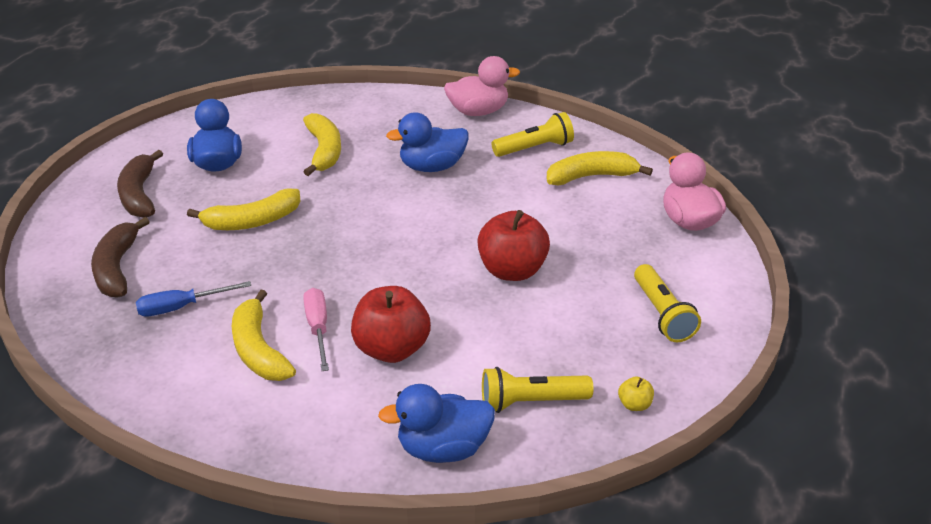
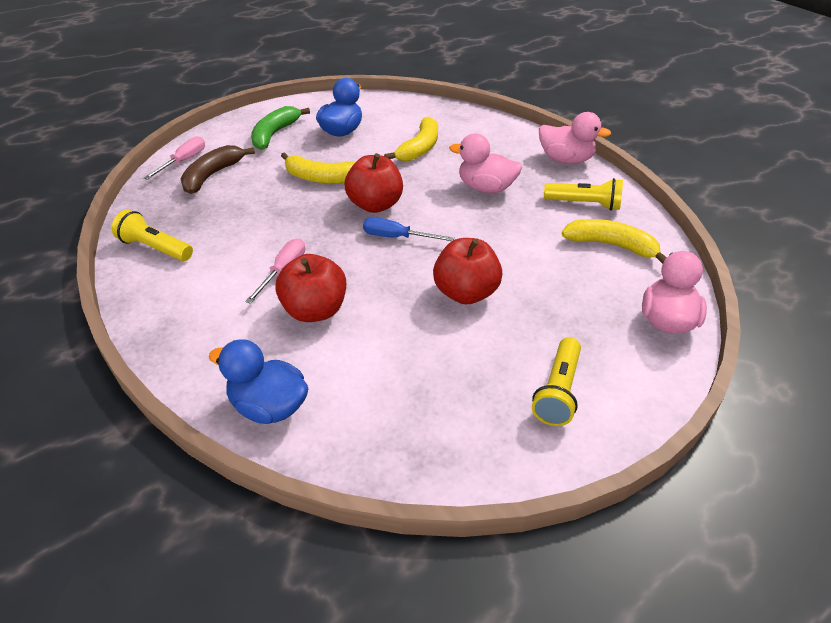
camera: 35 degrees right, 5 degrees up
brown banana [117,150,163,218] -> green banana [251,106,310,150]
blue screwdriver [136,281,251,317] -> blue screwdriver moved to [363,217,454,241]
yellow banana [231,290,296,381] -> none
blue duck [386,112,469,172] -> pink duck [449,133,522,193]
yellow flashlight [482,367,594,413] -> yellow flashlight moved to [112,209,193,261]
yellow apple [618,377,654,411] -> none
none -> pink screwdriver [144,136,205,180]
none -> red apple [344,153,403,213]

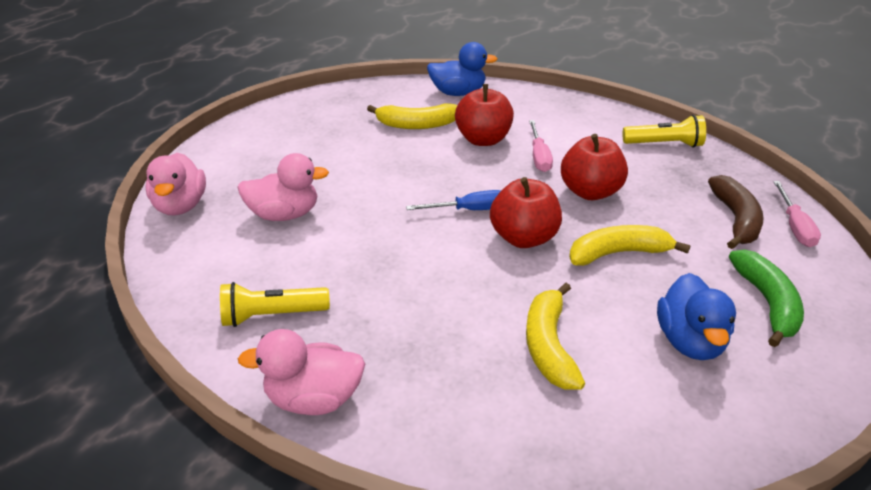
camera: 155 degrees right, 5 degrees down
red apple [433,238,502,304] -> red apple moved to [561,134,628,200]
pink duck [449,133,522,193] -> pink duck moved to [237,153,329,221]
yellow flashlight [532,337,581,426] -> none
yellow banana [562,219,667,264] -> yellow banana moved to [367,103,457,129]

